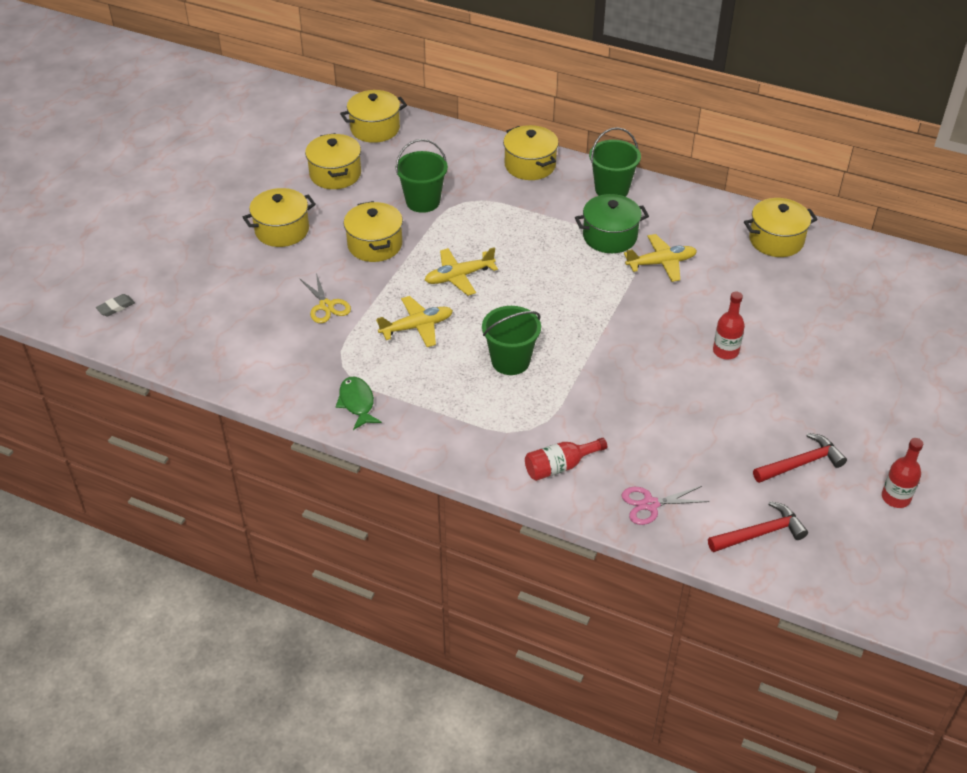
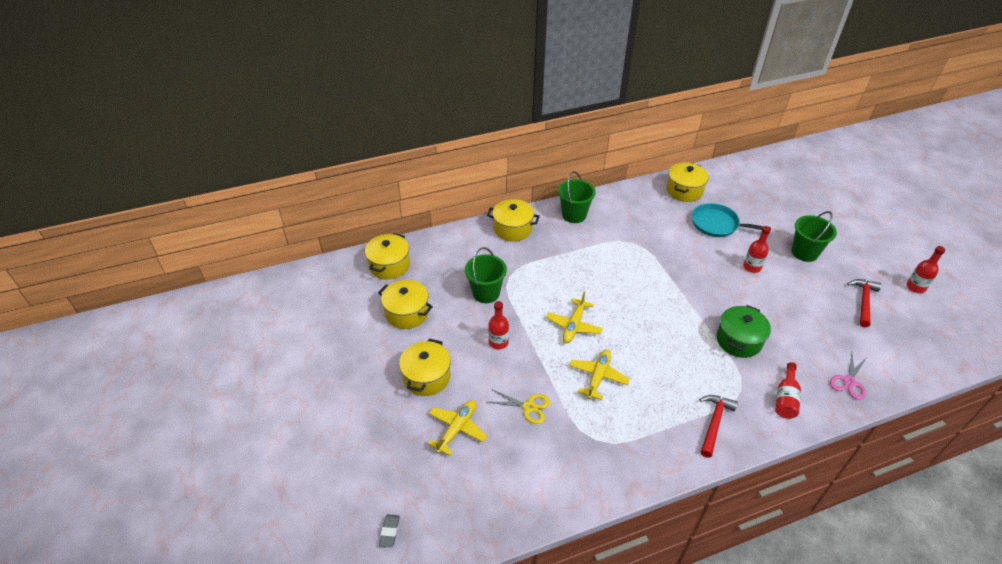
camera: 45 degrees left, 0 degrees up
green fish [336,377,382,430] -> none
yellow pot [344,201,403,262] -> red bottle [488,301,509,350]
green bucket [482,306,541,375] -> green bucket moved to [792,211,837,262]
green pot [575,194,649,253] -> green pot moved to [717,305,771,358]
yellow plane [624,234,697,282] -> yellow plane moved to [428,400,487,456]
red hammer [708,501,808,552] -> red hammer moved to [699,395,738,458]
none -> turquoise pan [692,203,764,237]

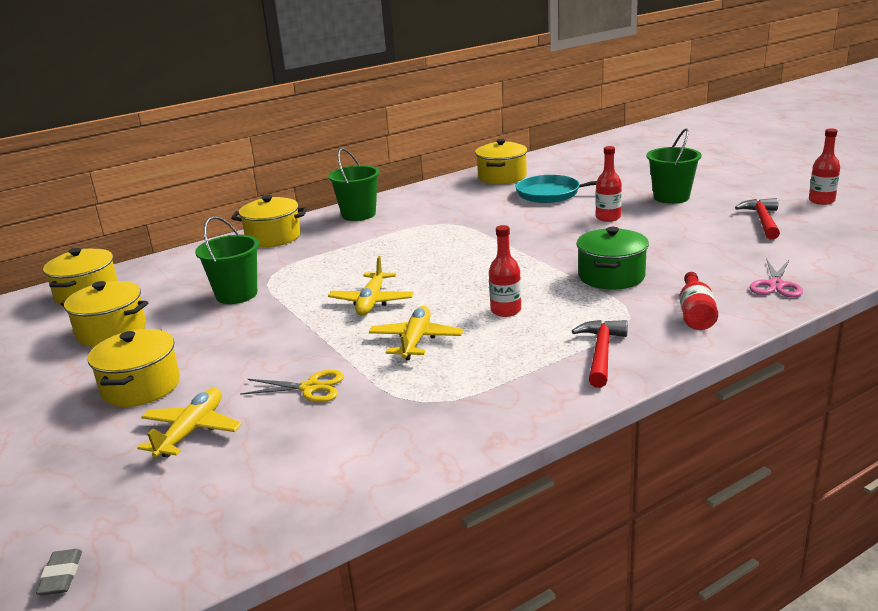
camera: 10 degrees left, 20 degrees down
red bottle [488,301,509,350] -> red bottle moved to [489,225,521,317]

